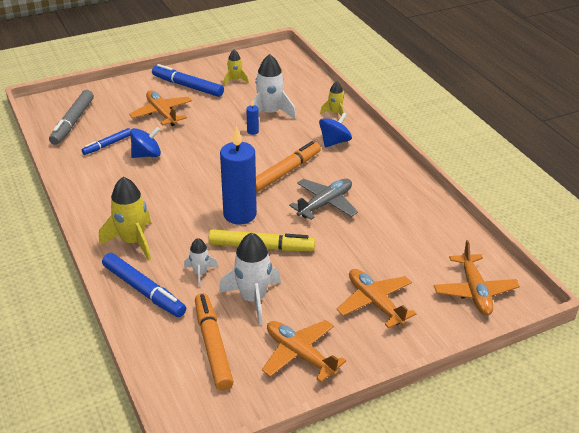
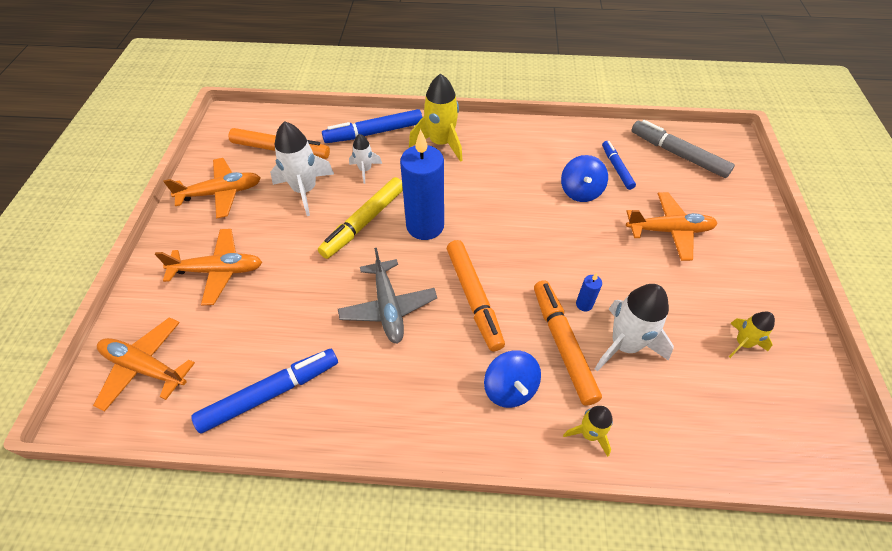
camera: 120 degrees right, 15 degrees up
blue marker [152,64,224,97] -> blue marker moved to [191,349,338,434]
none -> orange marker [534,280,602,406]

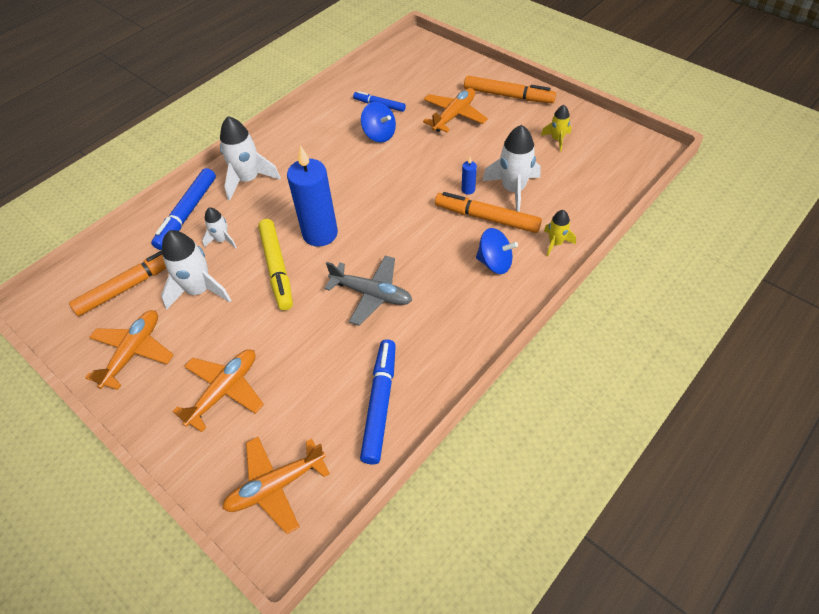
camera: 50 degrees left, 0 degrees up
yellow rocket [409,74,463,162] -> white rocket [220,116,281,201]
orange marker [447,240,505,351] -> orange marker moved to [464,76,556,103]
grey marker [631,120,735,178] -> none

